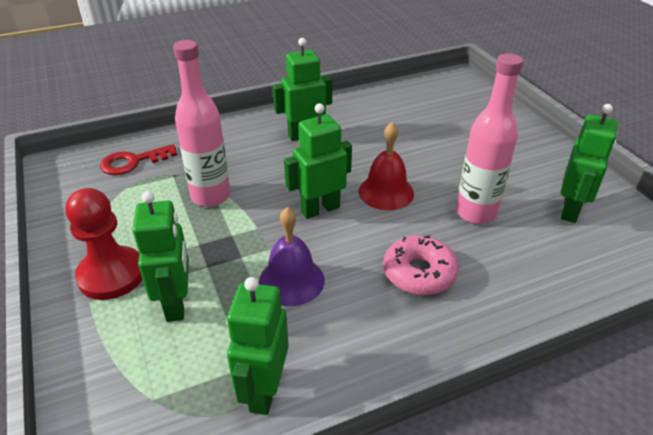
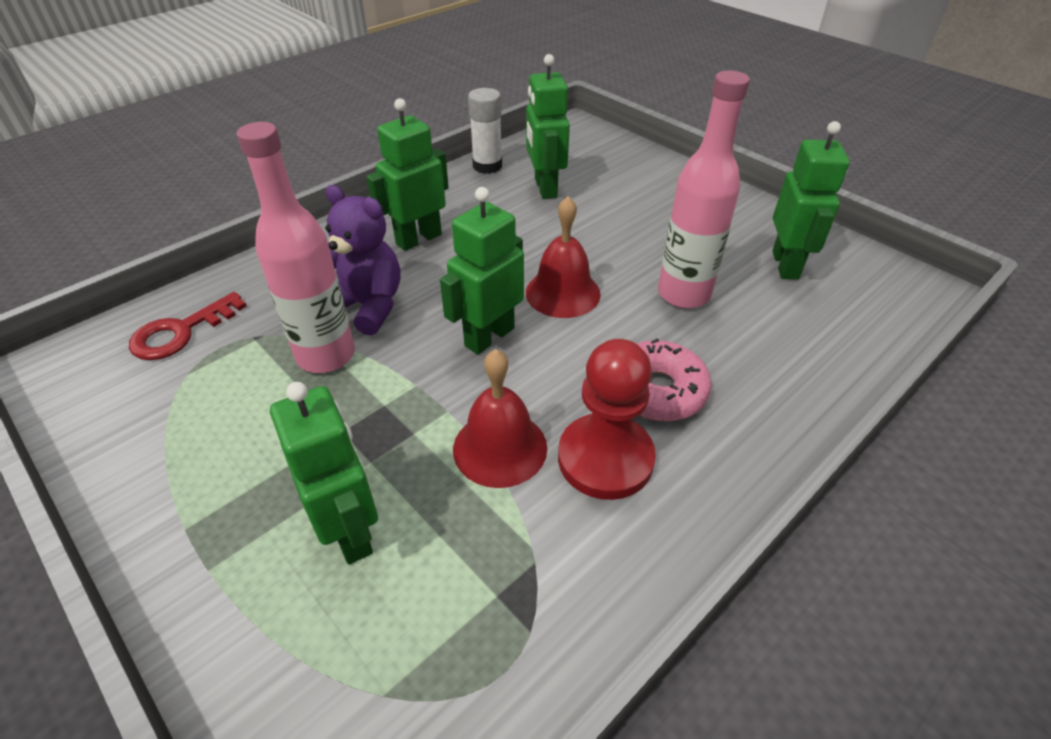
camera: 20 degrees left, 5 degrees up
red pawn [65,188,142,300] -> red pawn moved to [558,339,656,500]
green robot [227,277,289,415] -> green robot moved to [526,54,570,199]
purple bell [259,207,325,306] -> red bell [453,349,547,488]
none -> purple teddy bear [325,185,401,336]
none -> white glue stick [468,88,502,174]

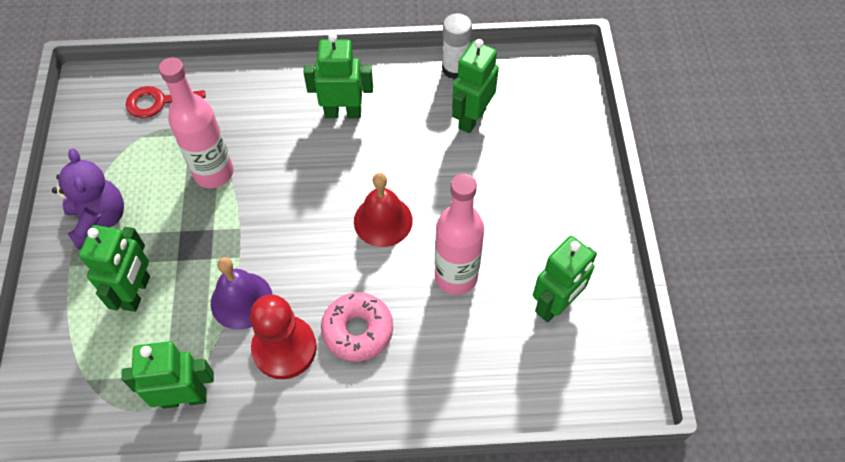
camera: 40 degrees right, 15 degrees up
purple teddy bear [325,185,401,336] -> purple teddy bear moved to [52,149,124,250]
green robot [440,187,524,354] -> green robot moved to [121,341,214,409]
red bell [453,349,547,488] -> purple bell [211,257,273,330]

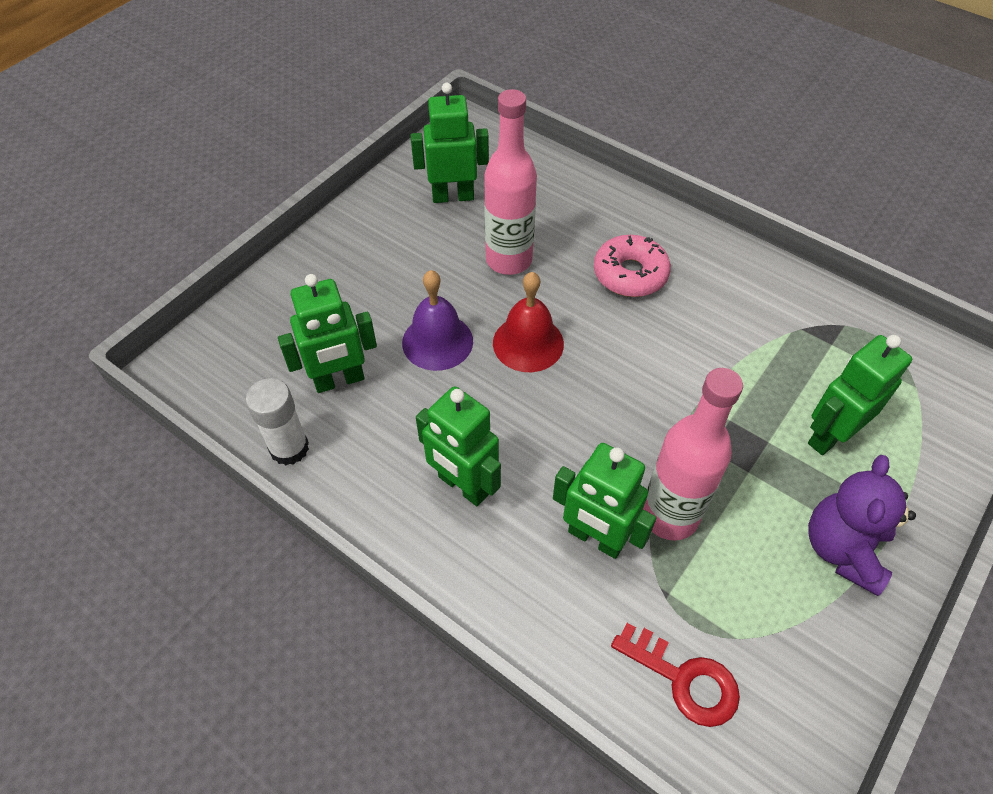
camera: 140 degrees left, 5 degrees down
green robot [121,341,214,409] -> green robot moved to [553,443,656,559]
purple bell [211,257,273,330] -> purple bell moved to [402,270,473,371]
red pawn [250,294,317,379] -> none

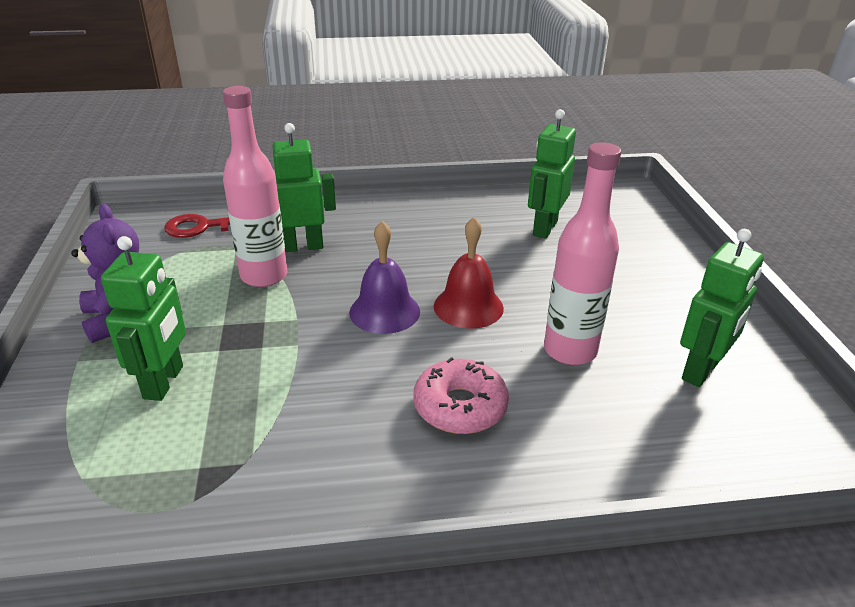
camera: 135 degrees right, 20 degrees down
white glue stick [246,378,309,465] -> none
purple bell [402,270,473,371] -> purple bell moved to [349,221,420,334]
green robot [416,386,501,506] -> none

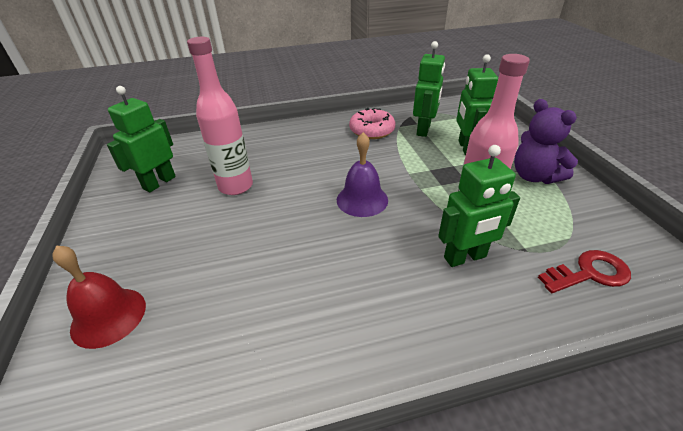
camera: 175 degrees right, 5 degrees up
pink donut [413,357,509,434] -> pink donut moved to [349,108,396,139]
red bell [434,217,504,329] -> red bell moved to [52,245,146,349]
green robot [528,109,576,239] -> green robot moved to [413,41,445,137]

